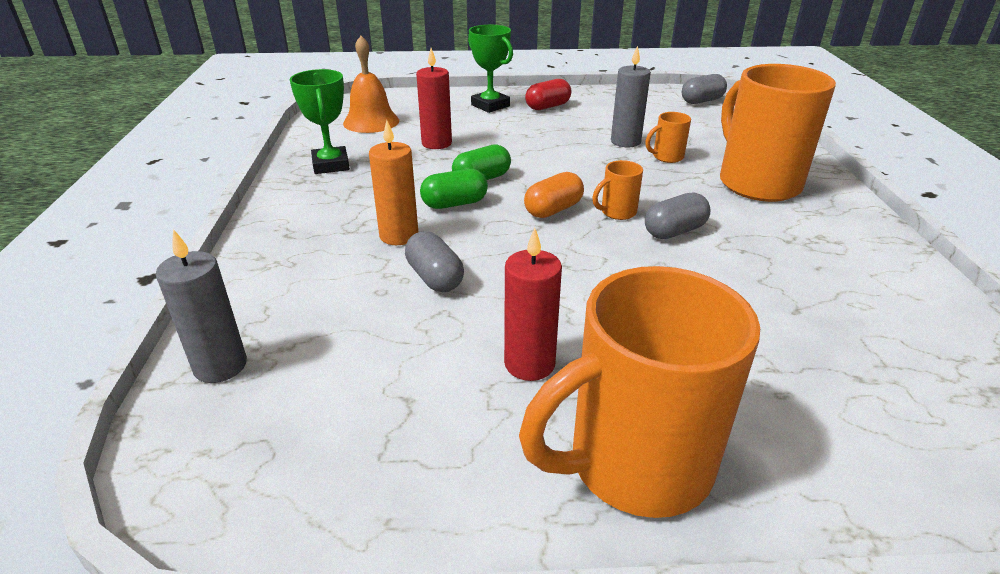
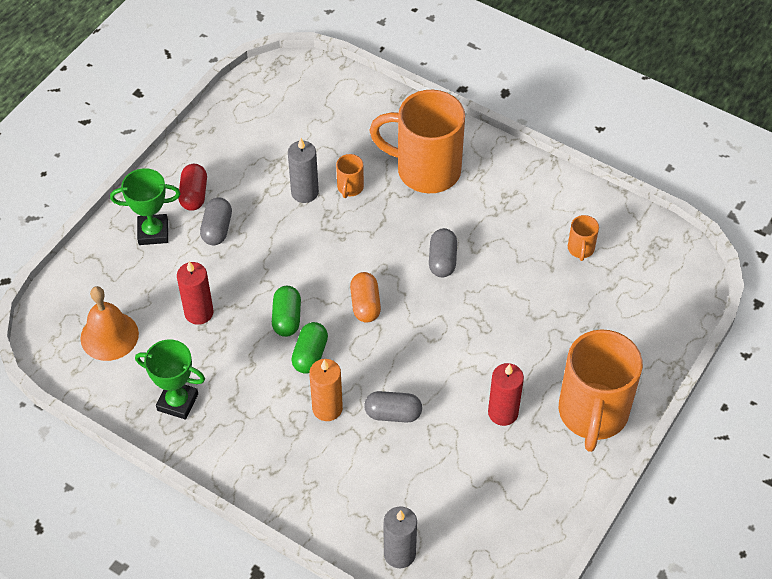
camera: 55 degrees left, 20 degrees up
orange mug [592,160,643,220] -> orange mug moved to [568,215,599,261]
grey capsule [682,74,727,104] -> grey capsule moved to [200,197,232,245]

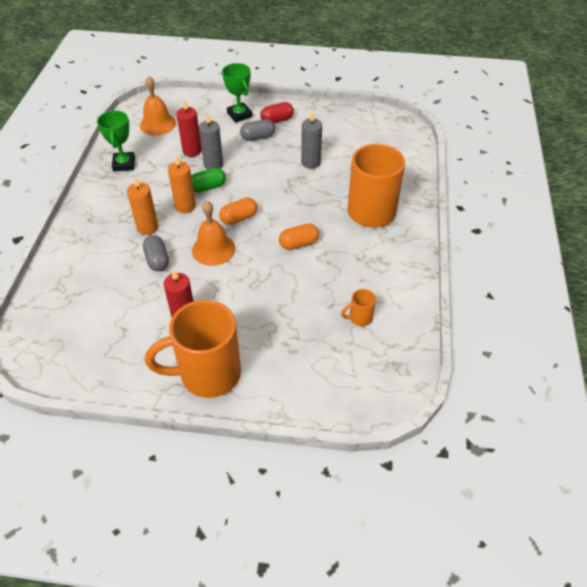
camera: 65 degrees right, 5 degrees down
green capsule [291,322,328,374] -> orange candle [168,155,196,213]
orange mug [336,154,364,198] -> none
grey candle [384,506,417,568] -> grey candle moved to [199,113,223,169]
grey capsule [429,228,457,277] -> orange capsule [279,223,319,250]
none -> orange bell [192,201,235,266]

